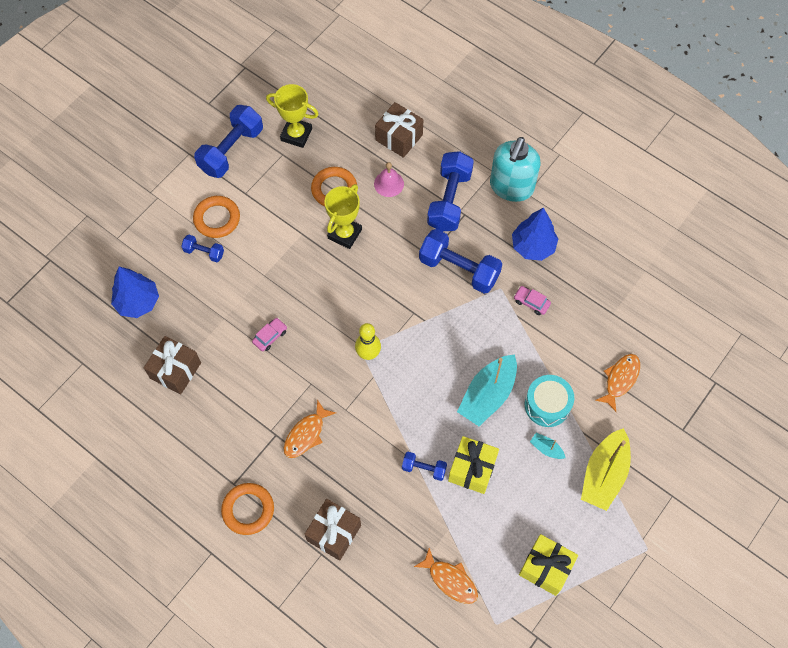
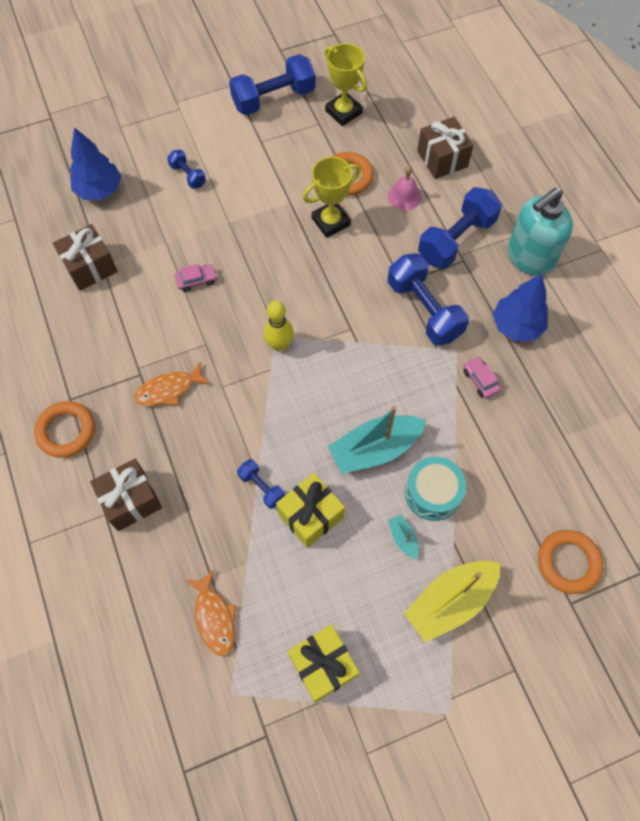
camera: 30 degrees right, 0 degrees up
orange ring [193,196,240,238] -> orange ring moved to [538,530,603,594]
orange fish [595,354,640,412] -> none

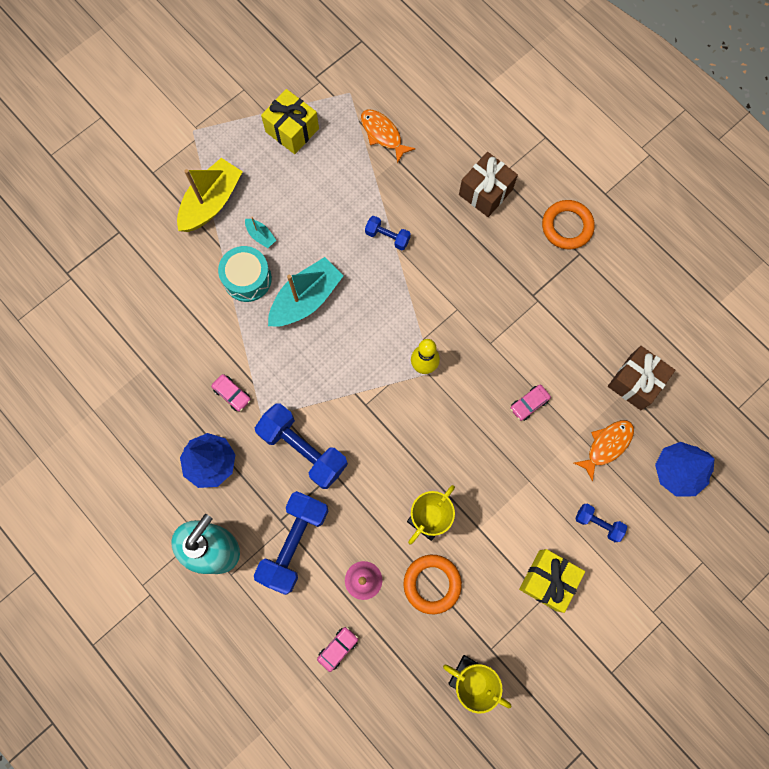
camera: 160 degrees right, 10 degrees up
orange fish [134,361,210,406] -> orange fish moved to [574,420,634,482]
blue dumbbell [229,54,315,115] -> none
yellow gift [276,473,345,548] -> yellow gift moved to [519,549,585,613]
brown gift [417,117,474,179] -> pink car [317,627,358,672]
orange ring [538,530,603,594] -> none

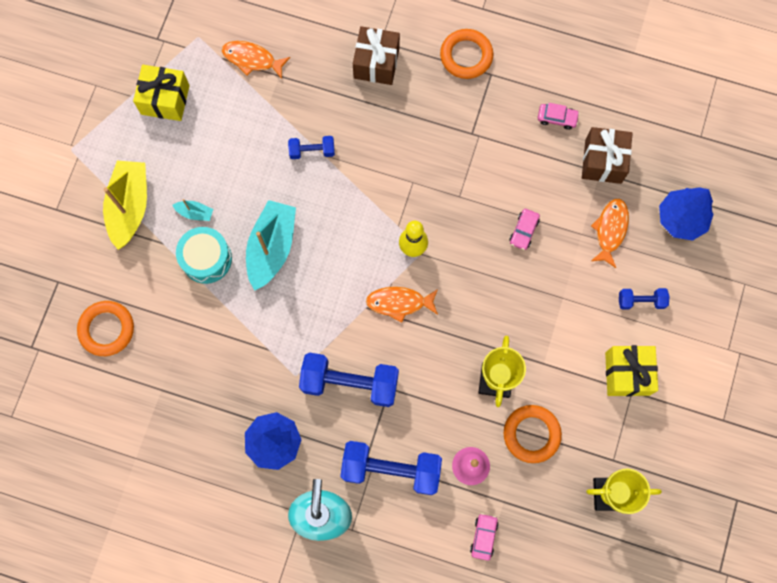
camera: 30 degrees left, 0 degrees up
pink car [211,374,251,412] -> pink car moved to [538,103,580,130]
blue dumbbell [254,491,328,595] -> blue dumbbell turned 75 degrees counterclockwise [340,441,442,495]
none -> orange ring [77,301,134,356]
none -> orange fish [366,287,438,323]

